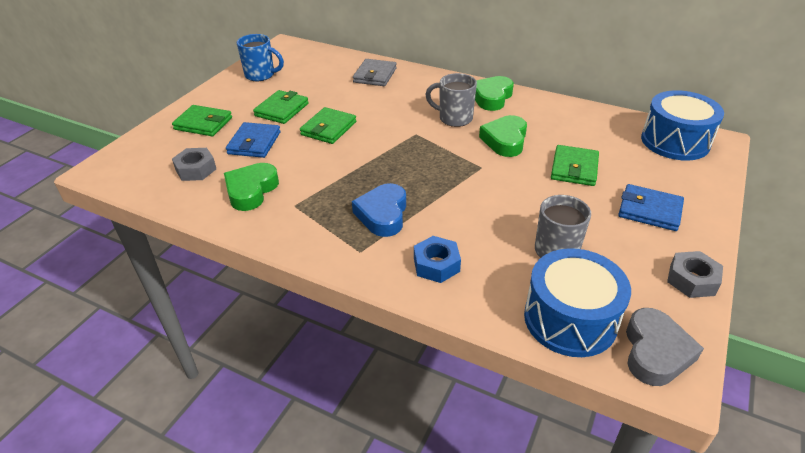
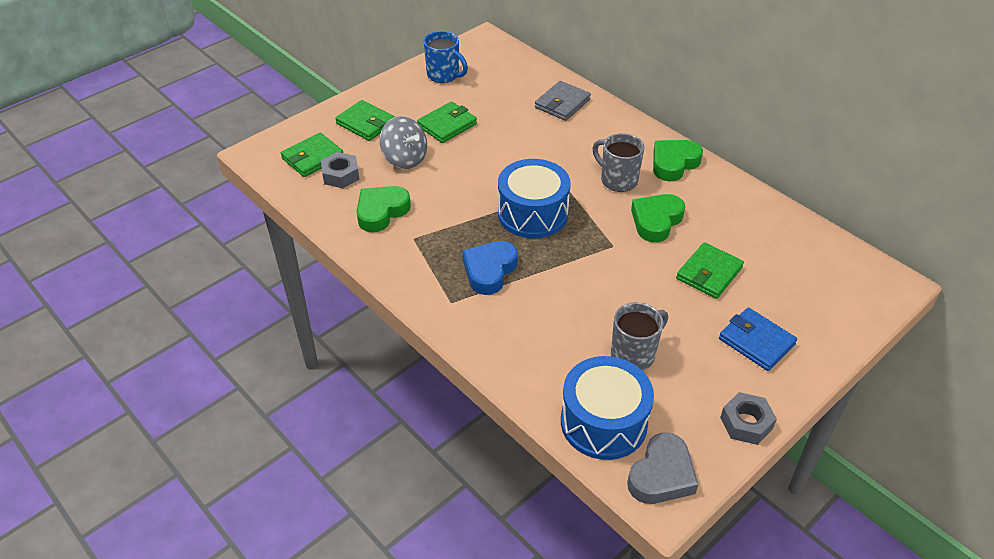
camera: 20 degrees right, 5 degrees up
blue wallet [226,122,281,158] -> grey spinning top [380,116,427,169]
green wallet [300,107,356,144] -> green wallet moved to [281,133,343,177]
blue nut [414,236,461,283] -> none
blue drum [641,90,724,161] -> blue drum moved to [498,159,571,238]

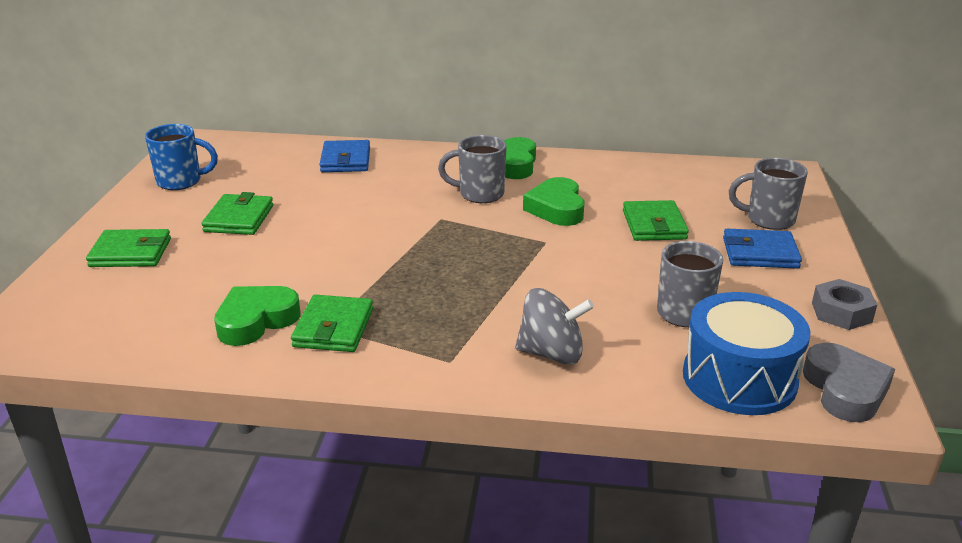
camera: 40 degrees left, 15 degrees down
green wallet [281,133,343,177] -> green wallet moved to [291,295,373,352]
grey nut [321,152,359,188] -> none
green heart [356,186,411,232] -> green heart turned 45 degrees clockwise [214,286,300,346]
grey spinning top [380,116,427,169] -> grey spinning top moved to [515,288,594,365]
blue heart [463,241,518,295] -> none
blue drum [498,159,571,238] -> none
grey wallet [535,81,591,121] -> blue wallet [319,140,370,172]
none -> grey mug [729,158,808,230]

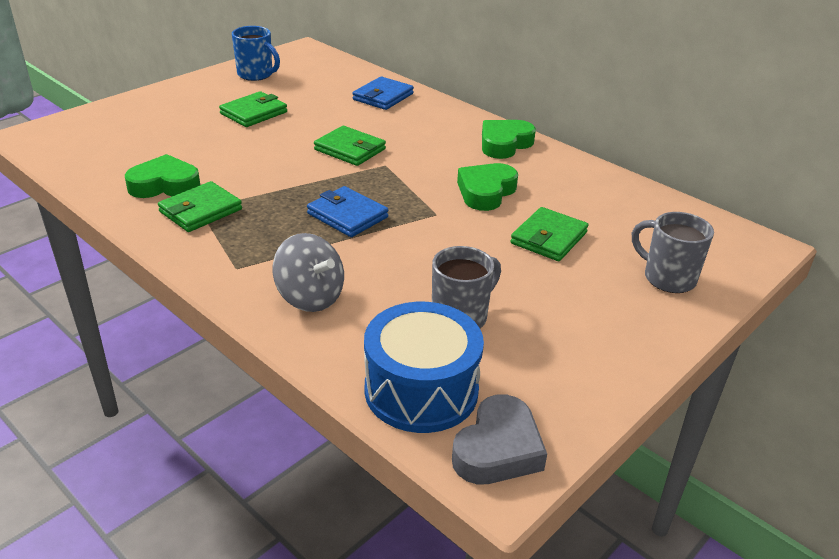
camera: 35 degrees right, 5 degrees up
green wallet [86,229,171,267] -> green wallet moved to [314,126,386,166]
grey mug [438,135,507,203] -> none
blue wallet [723,229,802,269] -> blue wallet moved to [307,186,388,237]
grey nut [812,279,877,330] -> none

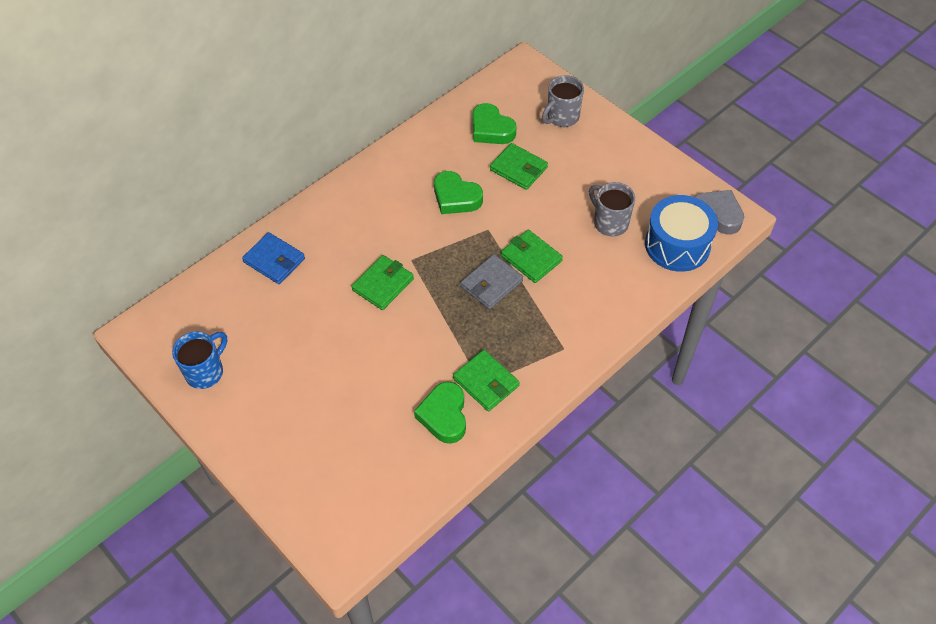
camera: 85 degrees left, 20 degrees up
green wallet [219,91,287,127] -> green wallet moved to [501,230,563,283]
grey spinning top [273,233,344,312] -> none
blue wallet [307,186,388,237] -> grey wallet [461,254,523,309]
green heart [482,120,536,159] -> green heart moved to [473,103,517,144]

